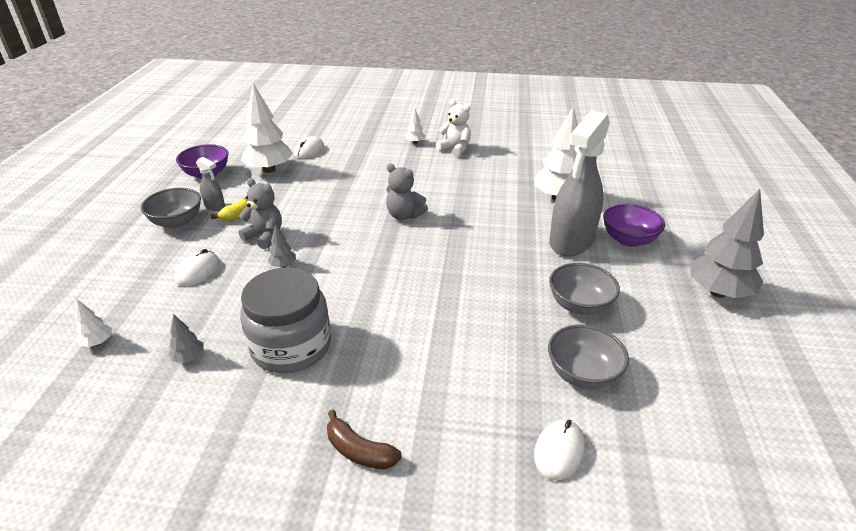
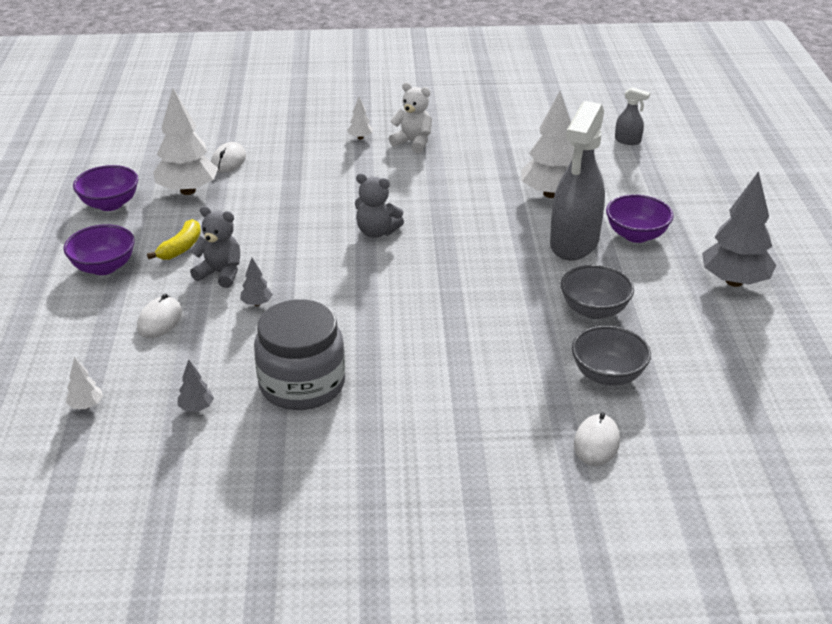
camera: 10 degrees left, 0 degrees up
grey bowl [141,188,201,228] -> purple bowl [64,224,135,275]
grey spray bottle [196,157,225,211] -> grey spray bottle moved to [615,87,650,145]
brown banana [327,410,402,469] -> none

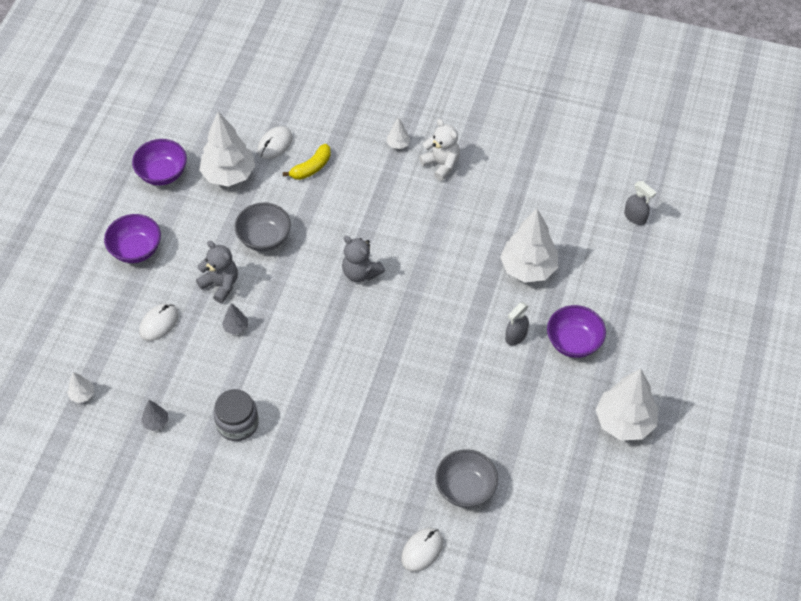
camera: 20 degrees right, 20 degrees up
yellow banana [147,219,201,260] -> yellow banana moved to [283,144,331,180]
grey jar [254,299,345,410] -> grey jar [213,389,259,441], size x0.64
grey spray bottle [550,101,605,261] -> grey spray bottle [505,302,529,345], size x0.43
grey bowl [561,265,634,319] -> grey bowl moved to [235,203,291,251]
grey tree [702,171,776,287] -> white tree [595,368,658,440]

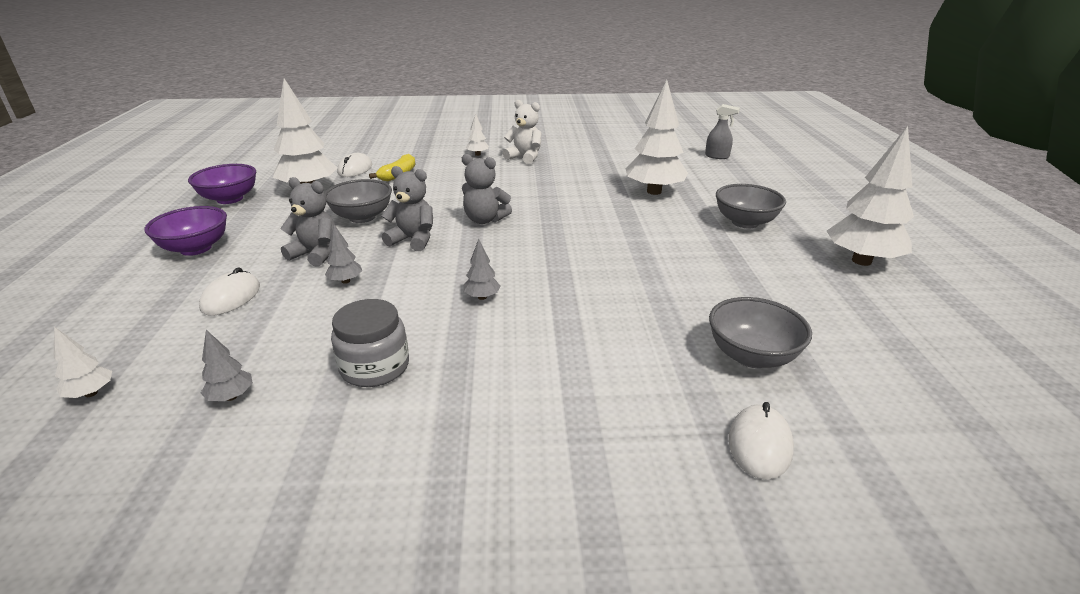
camera: 20 degrees left, 25 degrees down
grey spray bottle [505,302,529,345] -> none
purple bowl [547,305,606,358] -> grey bowl [716,184,786,228]
none -> grey teddy bear [382,166,433,251]
none -> grey tree [464,239,501,300]

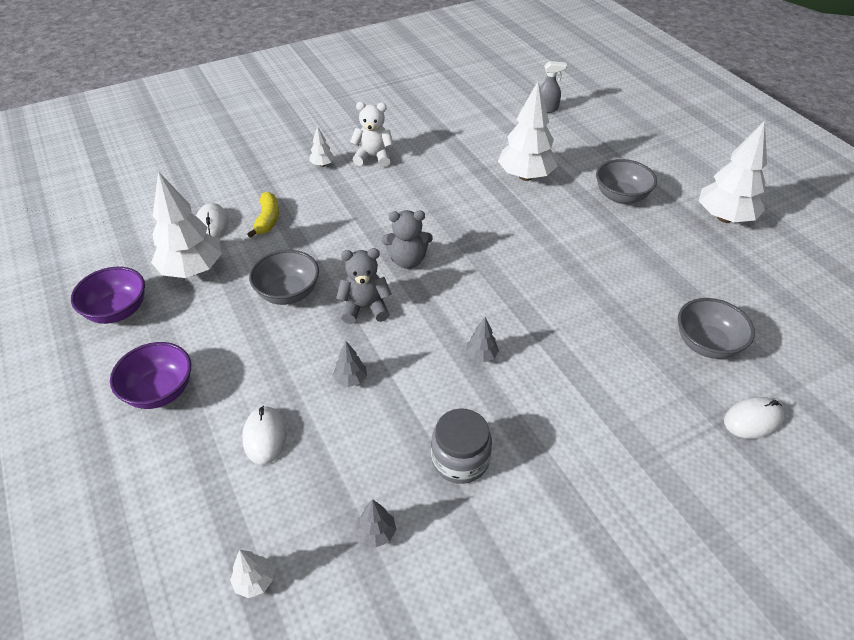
camera: 25 degrees left, 15 degrees up
grey teddy bear [280,177,335,267] -> none
white mouse [729,402,794,480] -> white mouse turned 75 degrees clockwise [724,397,785,439]

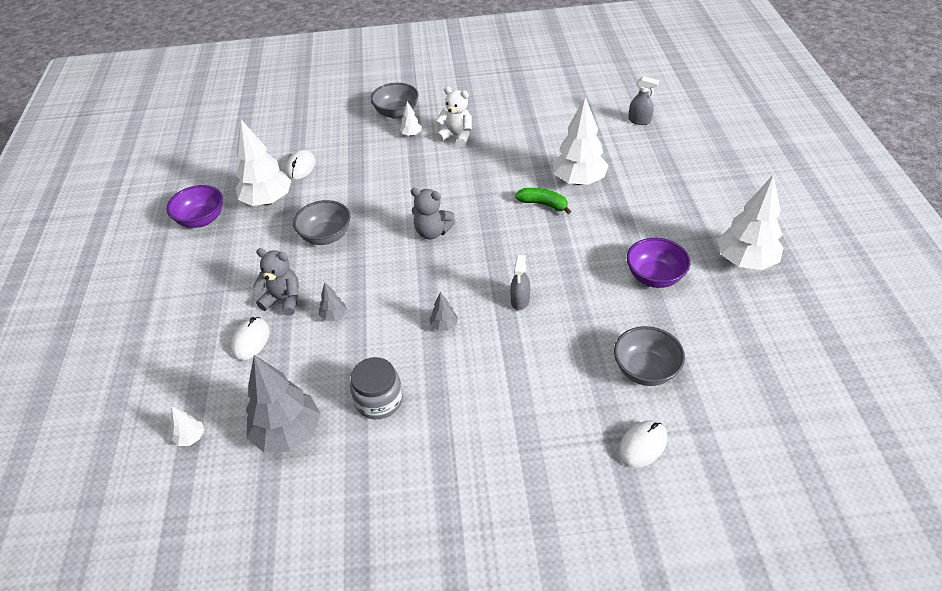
camera: 25 degrees right, 0 degrees up
purple bowl [110,342,191,409] -> purple bowl moved to [627,238,690,288]
yellow banana [247,192,279,238] -> none
grey teddy bear [336,248,392,324] -> grey teddy bear moved to [253,248,299,316]
grey tree [355,499,396,547] -> grey tree [246,355,321,453], size x2.28
grey bowl [596,159,657,204] -> grey bowl moved to [370,83,418,119]
white mouse [724,397,785,439] -> white mouse turned 45 degrees counterclockwise [618,420,667,468]
none -> grey spray bottle [510,255,530,310]
none -> green banana [515,188,571,214]

